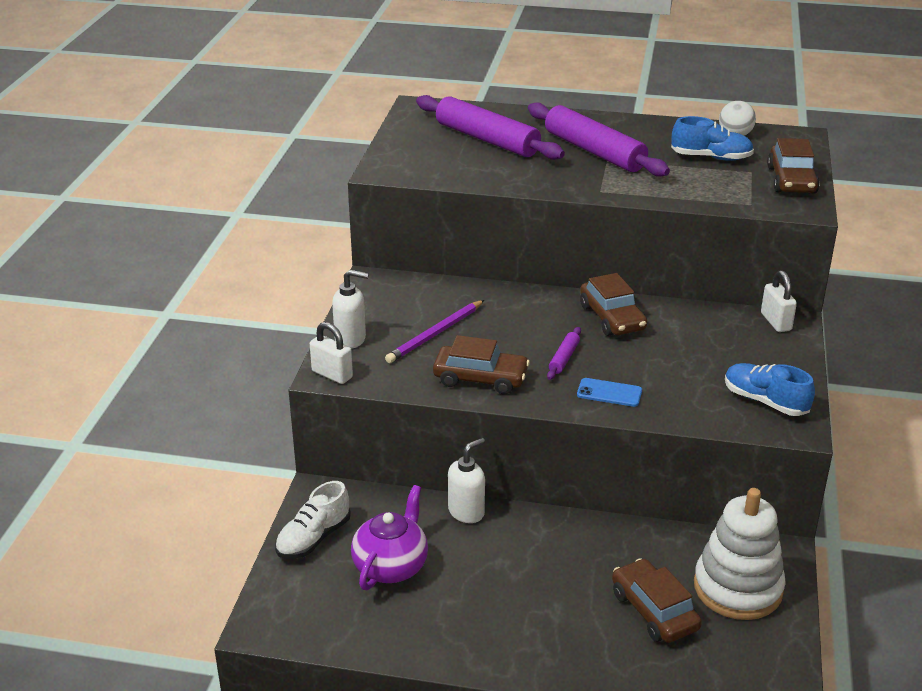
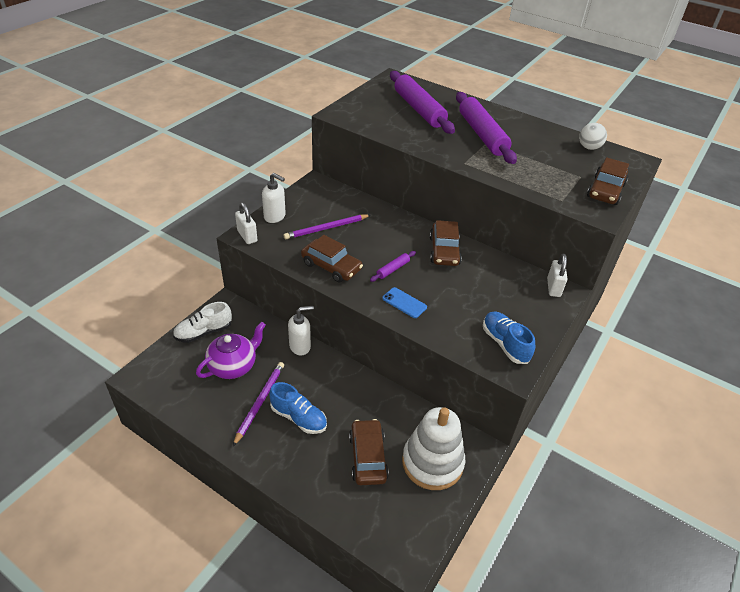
camera: 20 degrees right, 10 degrees up
blue shoe [671,116,754,161] -> blue shoe moved to [269,382,327,434]
none -> purple pencil [233,362,284,446]

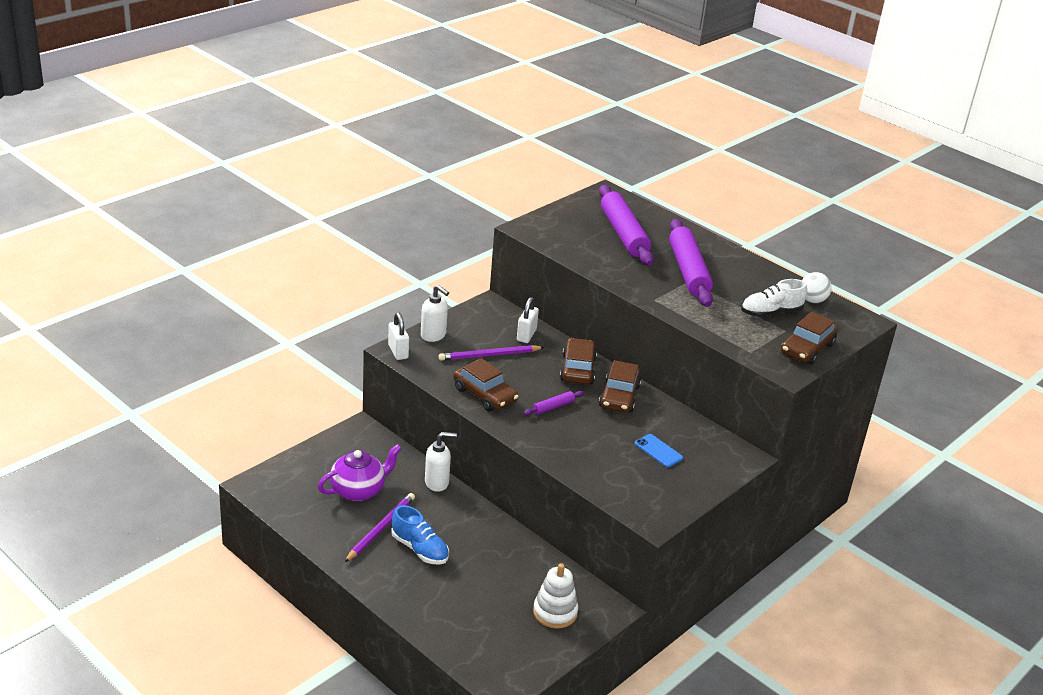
camera: 10 degrees right, 10 degrees down
white shoe [173,302,232,343] -> white shoe moved to [741,279,807,317]
brown car [349,419,389,485] -> brown car moved to [560,338,597,384]
blue phone [382,287,427,318] -> blue phone moved to [635,434,683,467]
white stacking toy [402,407,465,490] -> white stacking toy [533,563,578,629], size x0.66
blue shoe [483,311,535,364] -> none
white padlock [547,254,567,297] -> white padlock moved to [517,297,539,343]

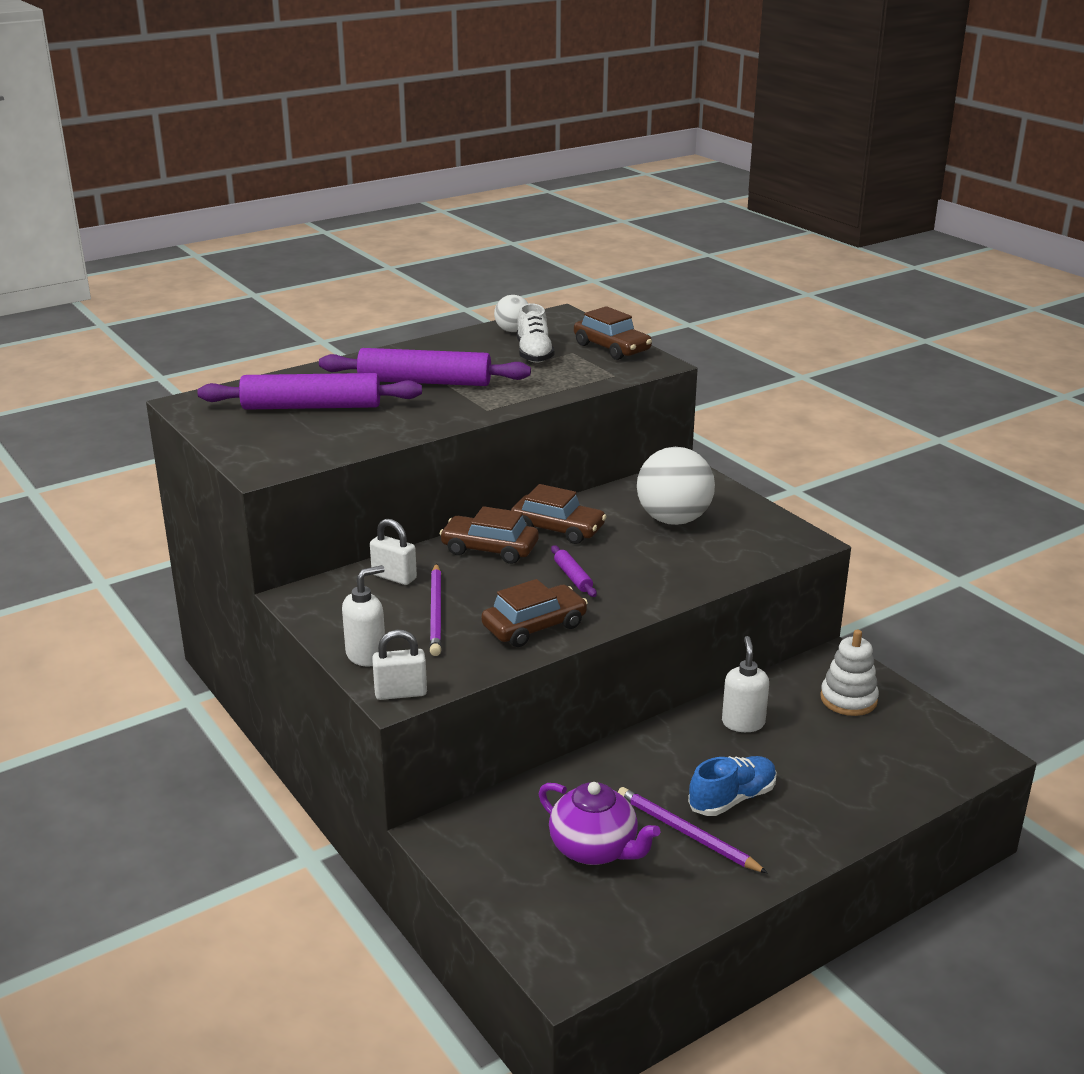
camera: 75 degrees left, 5 degrees down
purple teapot [318,444,402,501] -> purple teapot turned 150 degrees clockwise [539,782,661,865]
white soap dispenser [425,432,457,492] -> white soap dispenser moved to [722,636,769,732]
blue phone [635,434,683,467] -> white ball [637,447,715,525]

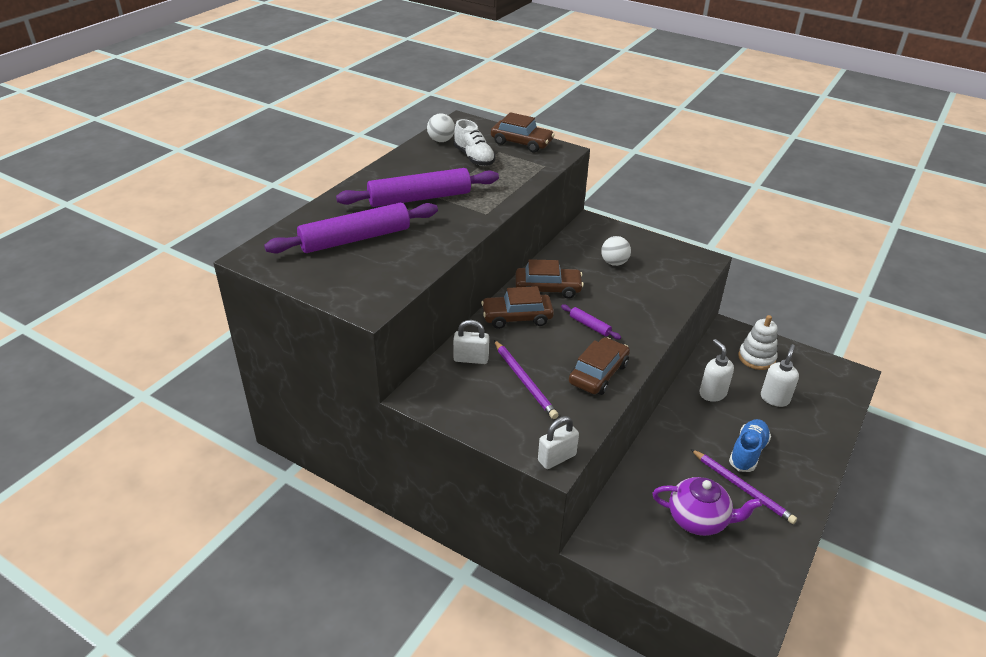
camera: 25 degrees left, 10 degrees up
white soap dispenser [342,565,385,666] -> white soap dispenser moved to [761,344,799,407]
purple pencil [618,787,768,873] -> purple pencil turned 150 degrees counterclockwise [691,449,797,524]
white ball [637,447,715,525] -> white ball [601,236,631,266], size x0.54

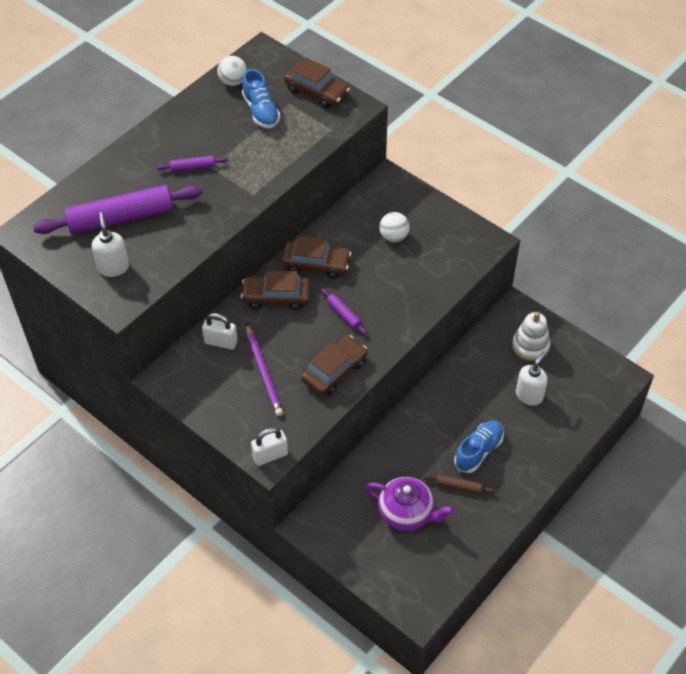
camera: 10 degrees right, 15 degrees up
purple rolling pin [336,168,499,207] -> purple rolling pin [157,156,228,172], size x0.43
white shoe [453,119,495,166] -> blue shoe [242,69,280,128]
purple pencil [691,449,797,524] -> brown rolling pin [423,474,496,494]
white soap dispenser [699,339,734,402] -> white soap dispenser moved to [92,212,129,277]

